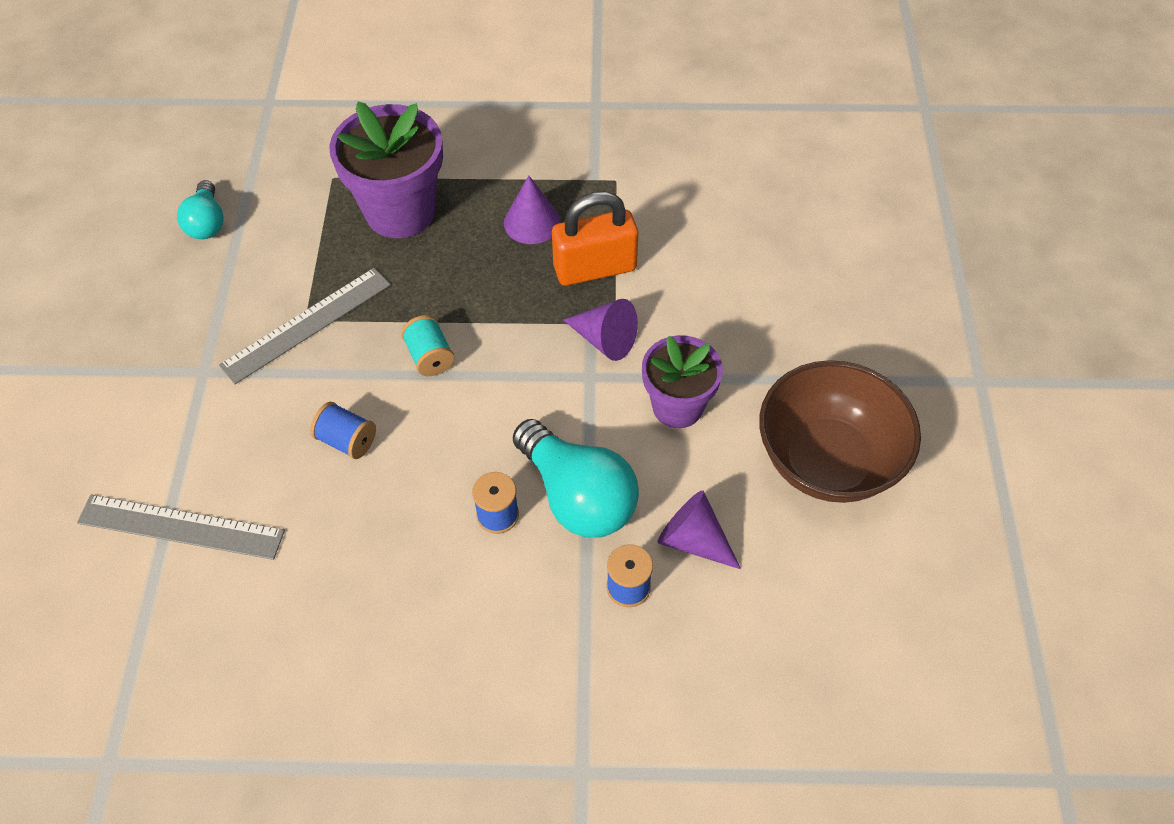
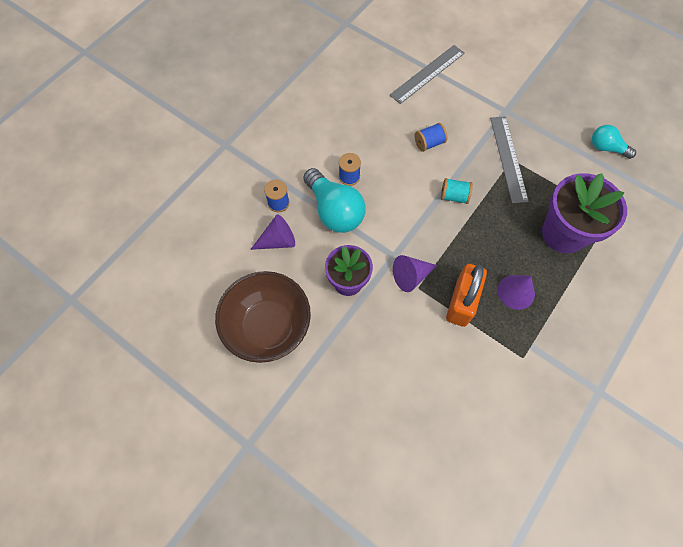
camera: 125 degrees right, 10 degrees up
turquoise light bulb [513,419,639,538] -> turquoise light bulb turned 120 degrees counterclockwise [304,168,365,233]

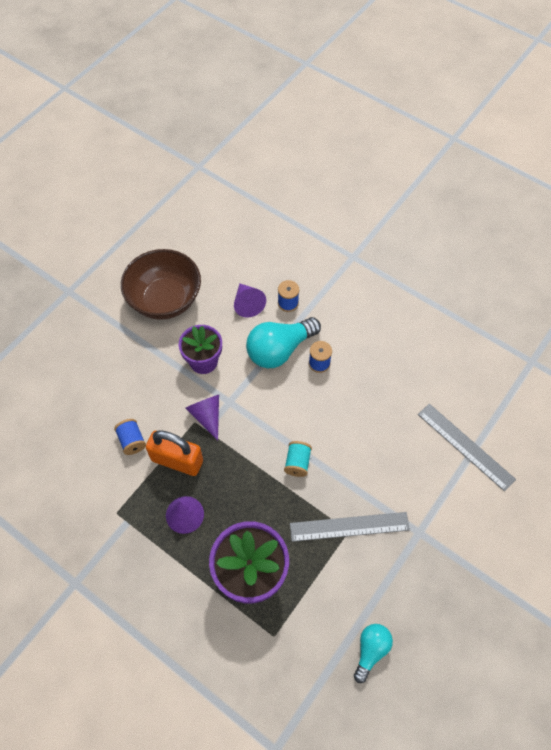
camera: 90 degrees right, 5 degrees down
blue spool [415,123,448,152] -> blue spool moved to [114,419,146,455]

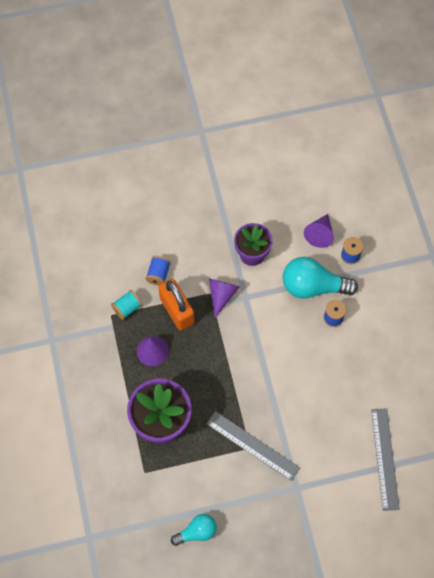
camera: 40 degrees right, 5 degrees up
brown bowl [121,249,201,320] -> none
turquoise spool [284,441,312,477] -> turquoise spool moved to [111,290,142,320]

